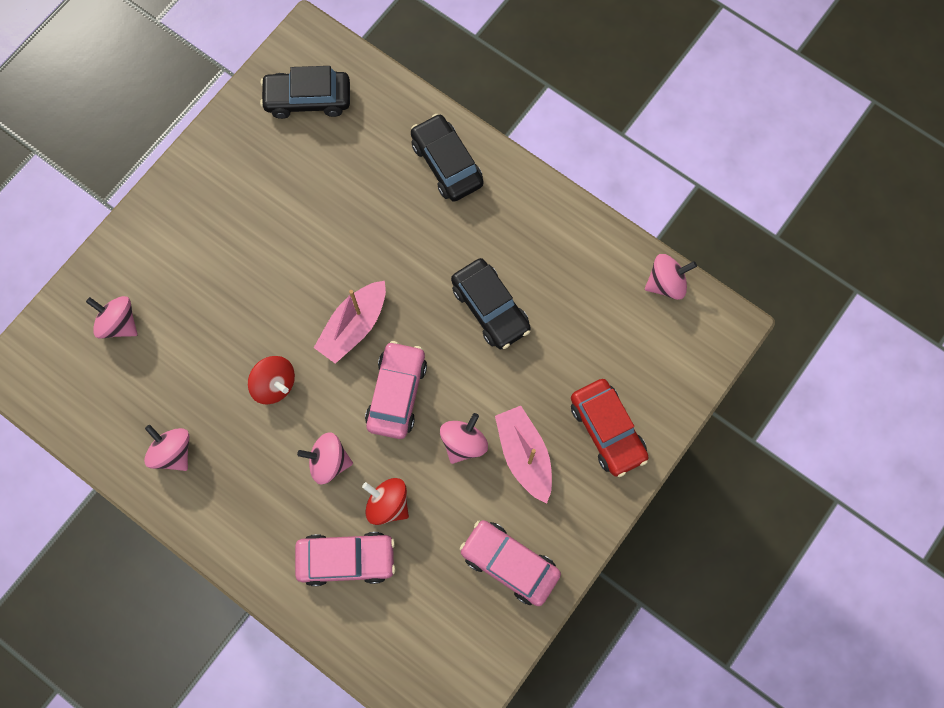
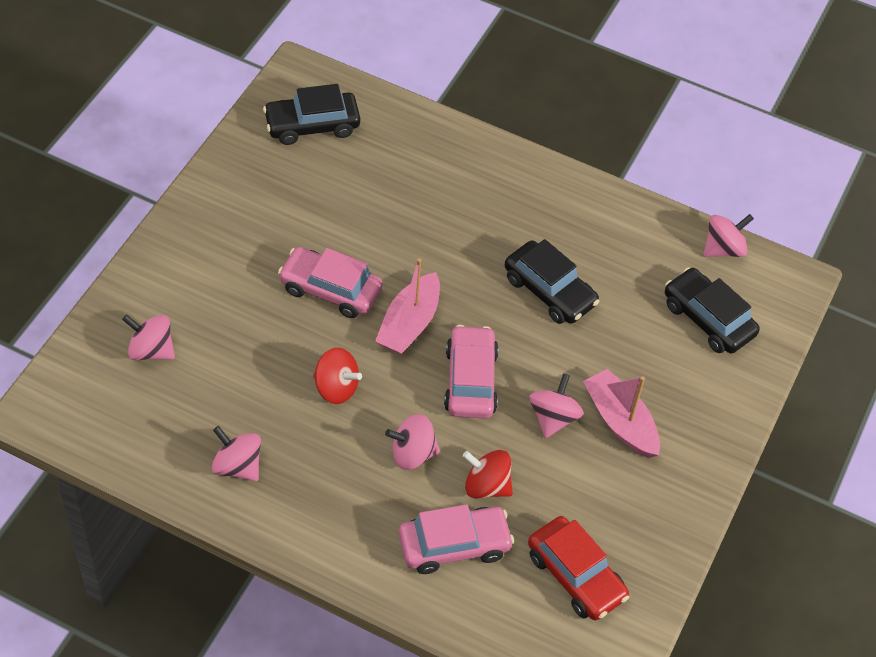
camera: 15 degrees left, 20 degrees down
black car [411,114,484,202] -> black car moved to [665,267,760,354]
pink car [460,520,561,606] -> pink car moved to [278,247,383,318]
red car [571,379,648,477] -> red car moved to [528,516,629,620]

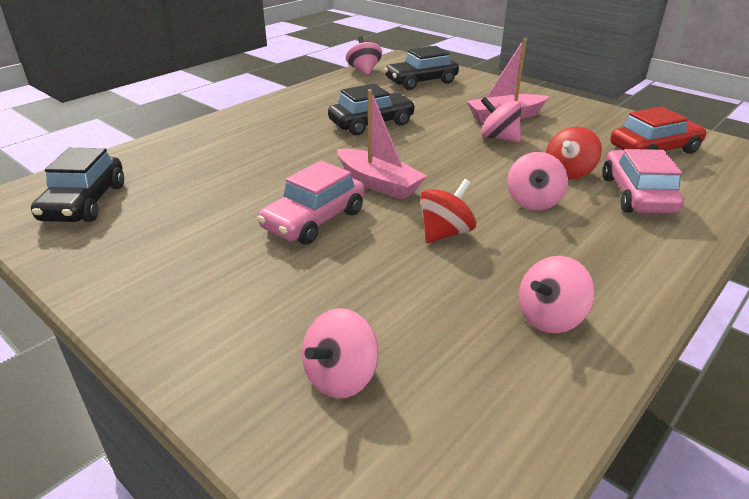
camera: 70 degrees left, 20 degrees down
pink car [444,325,499,419] -> none

